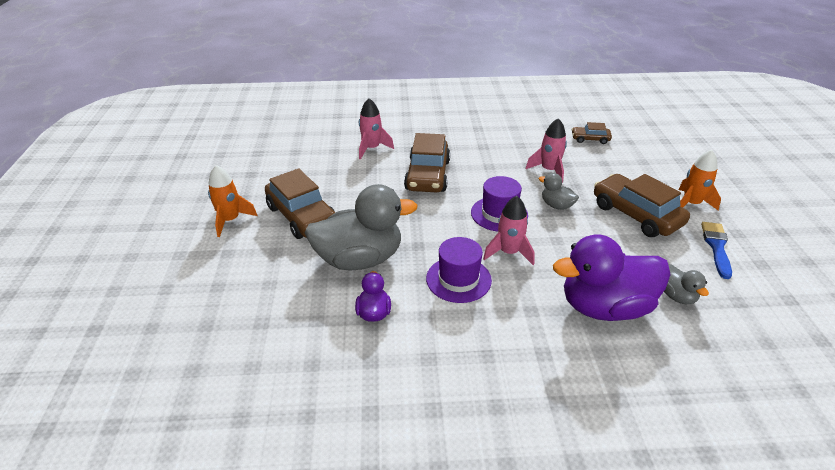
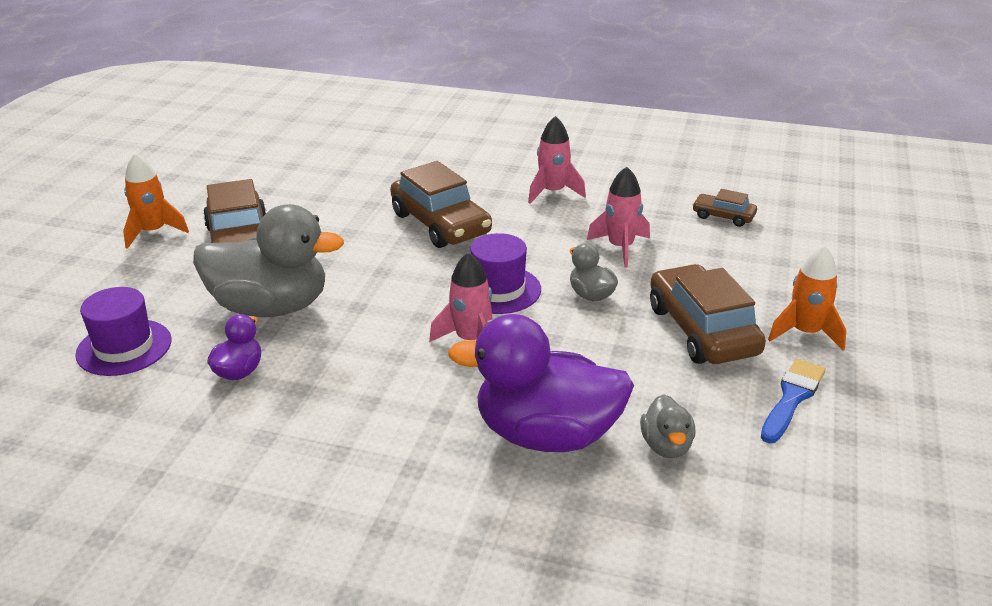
camera: 20 degrees right, 5 degrees down
pink rocket [359,98,394,159] -> pink rocket moved to [528,116,586,204]
brown car [404,133,450,193] -> brown car turned 60 degrees counterclockwise [390,161,492,248]
purple hat [426,237,492,303] -> purple hat moved to [75,287,172,376]

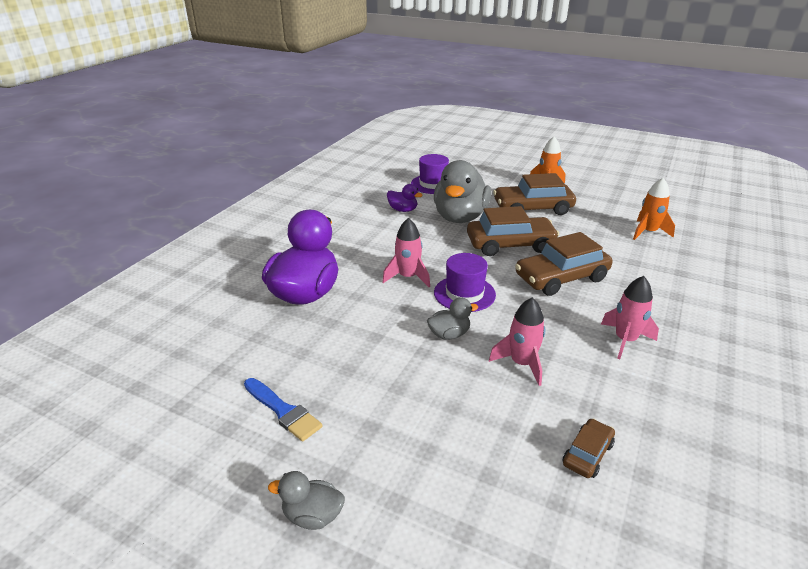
camera: 100 degrees right, 0 degrees up
grey duck [640,394,695,458] -> grey duck moved to [268,471,345,530]
brown car [650,264,766,364] -> brown car moved to [467,206,559,256]
orange rocket [768,245,846,351] -> orange rocket moved to [633,178,675,240]

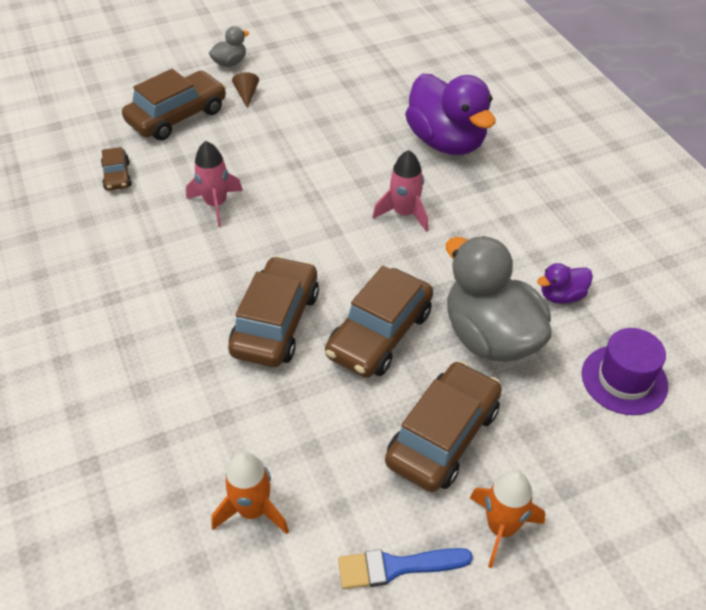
camera: 130 degrees right, 15 degrees up
blue brush [244,378,323,442] -> blue brush moved to [338,548,473,589]
grey duck [427,297,478,340] -> none
purple hat [434,253,496,312] -> none
pink rocket [601,276,659,359] -> none
none -> brown car [122,69,226,140]
none -> brown cone [232,72,259,108]

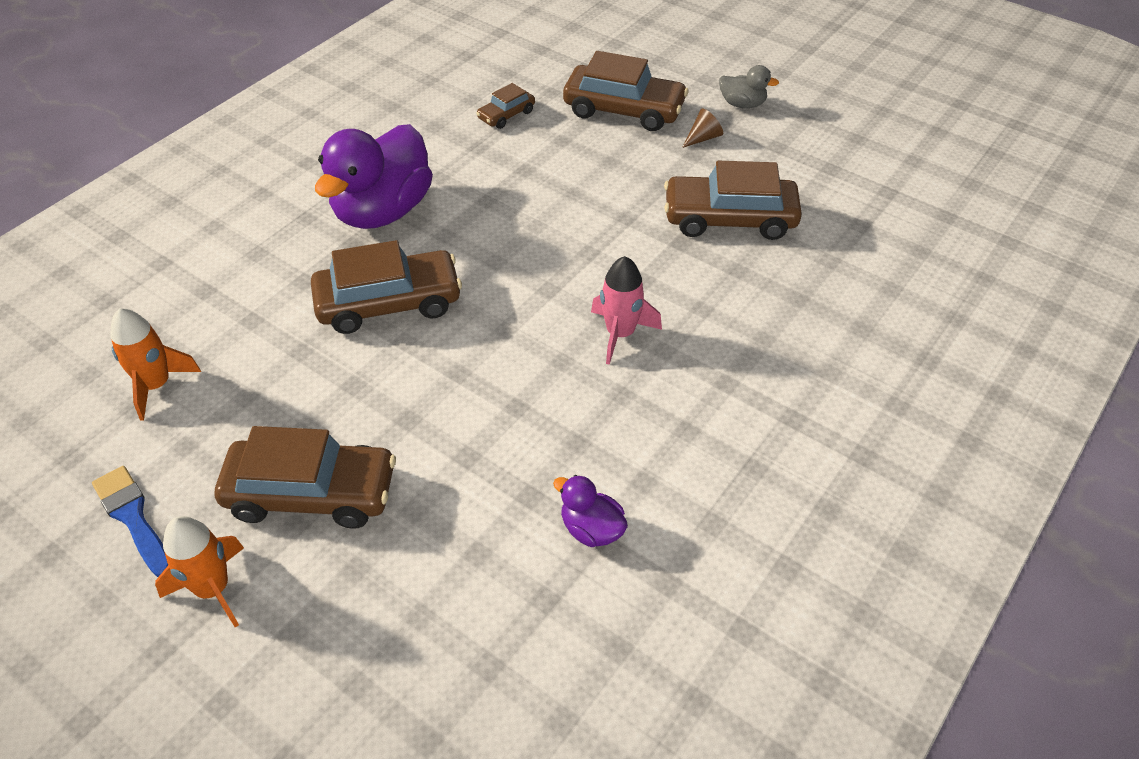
camera: 60 degrees right, 0 degrees up
pink rocket [186,141,243,227] -> none
brown car [325,266,433,378] -> brown car moved to [664,161,802,240]
purple duck [405,73,495,155] -> purple duck moved to [315,124,433,229]
grey duck [446,236,552,362] -> none
purple hat [582,328,668,415] -> none

